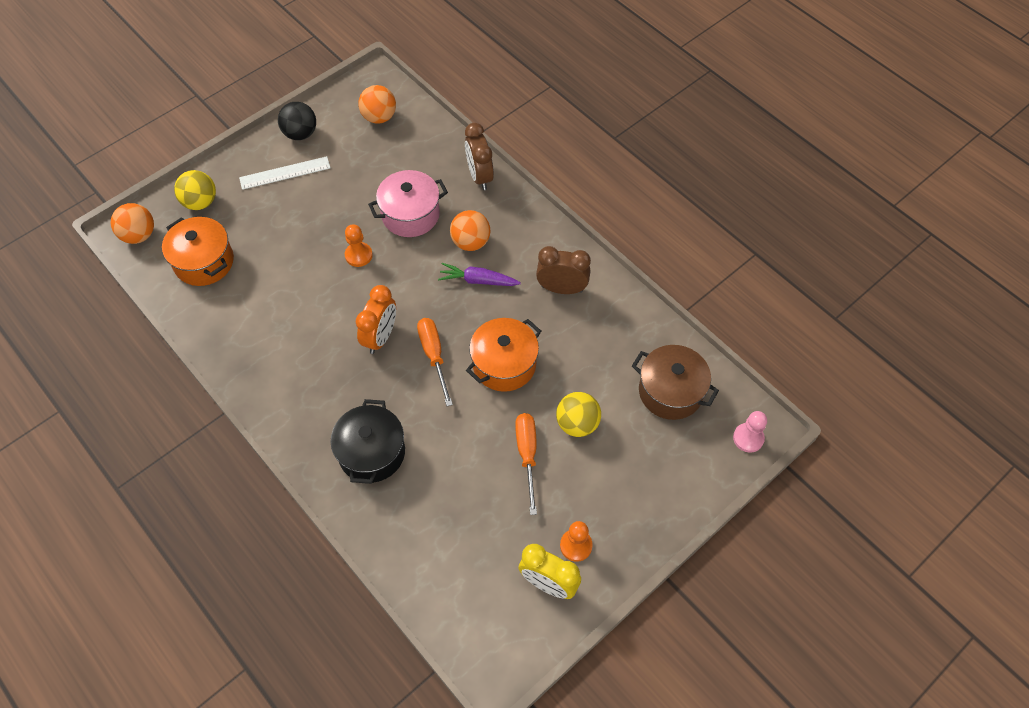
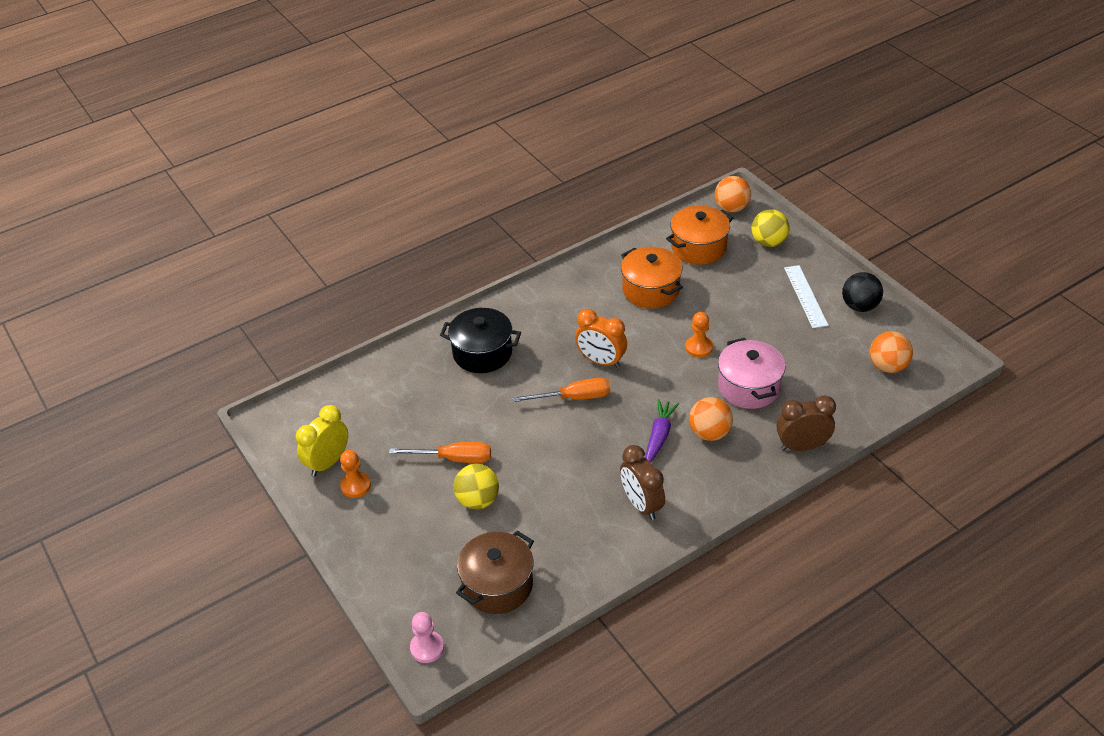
camera: 100 degrees right, 15 degrees down
orange pot [466,318,541,392] -> orange pot moved to [621,247,683,308]
brown clock [536,246,591,294] -> brown clock turned 135 degrees clockwise [620,445,665,520]

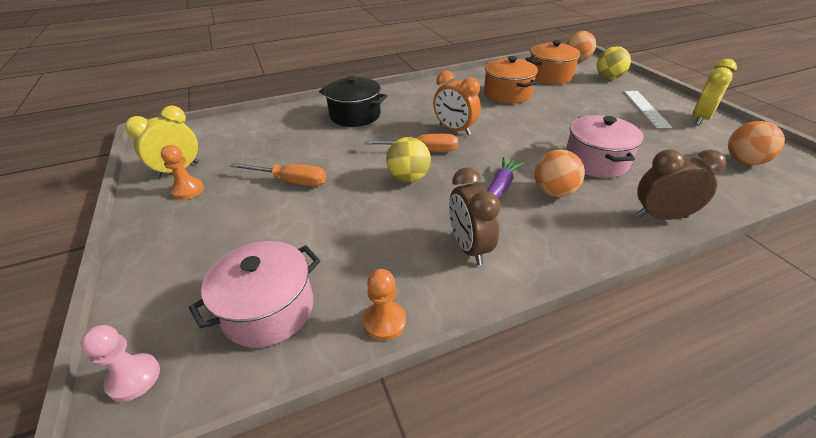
camera: 10 degrees right, 5 degrees down
yellow ball [454,464,499,509] -> yellow ball moved to [386,137,431,182]
brown pot [456,530,534,614] -> pink pot [189,241,321,348]
orange pawn [685,312,713,358] -> orange pawn moved to [363,269,406,341]
black ball [842,272,883,312] -> yellow clock [693,59,737,125]

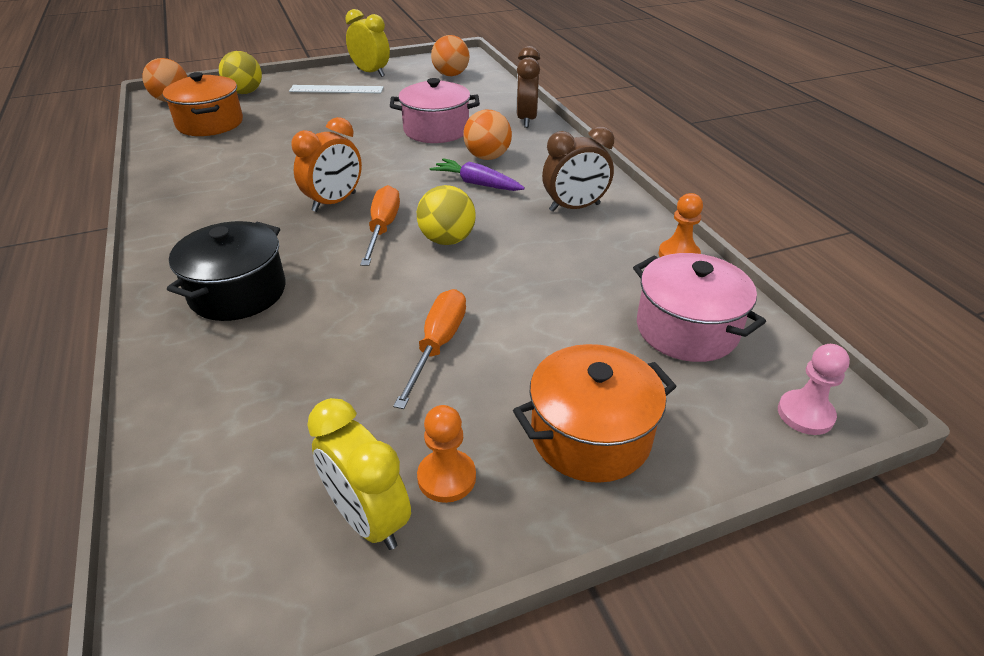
camera: 90 degrees left, 0 degrees up
orange pot [484,56,538,104] -> orange pot moved to [513,344,677,483]

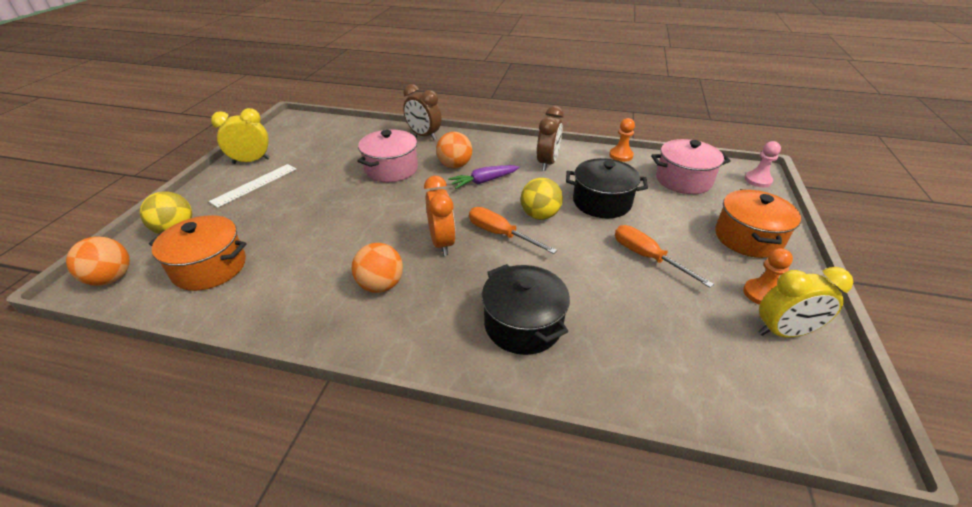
camera: 55 degrees left, 0 degrees up
orange ball [431,35,470,76] -> orange ball moved to [352,243,403,293]
none -> black pot [566,158,648,218]

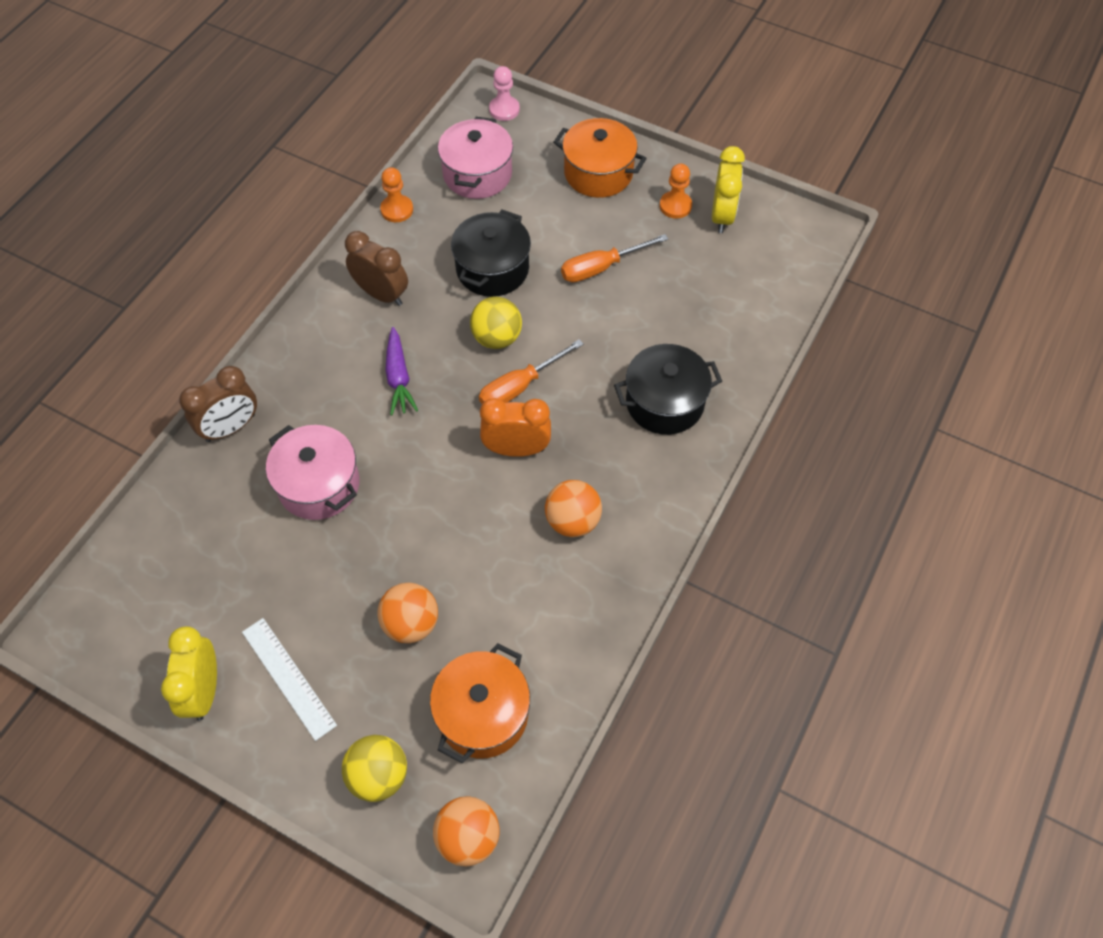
camera: 75 degrees left, 20 degrees up
orange ball [436,132,472,169] -> orange ball moved to [378,583,438,643]

